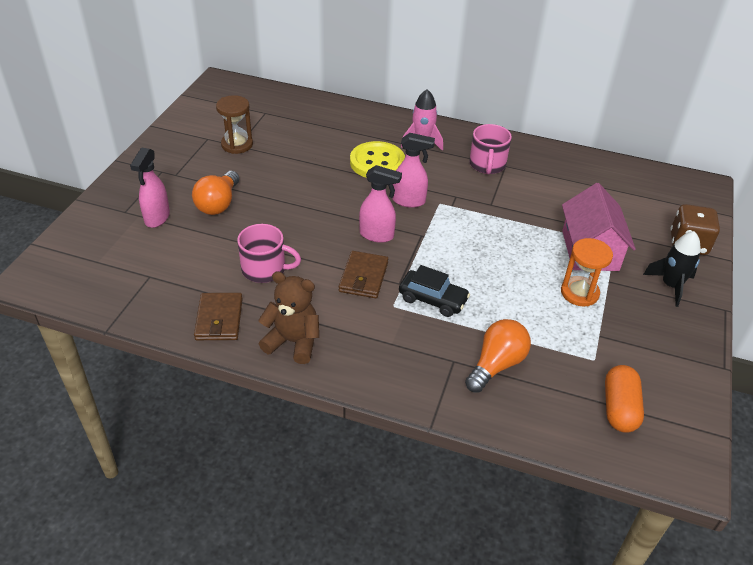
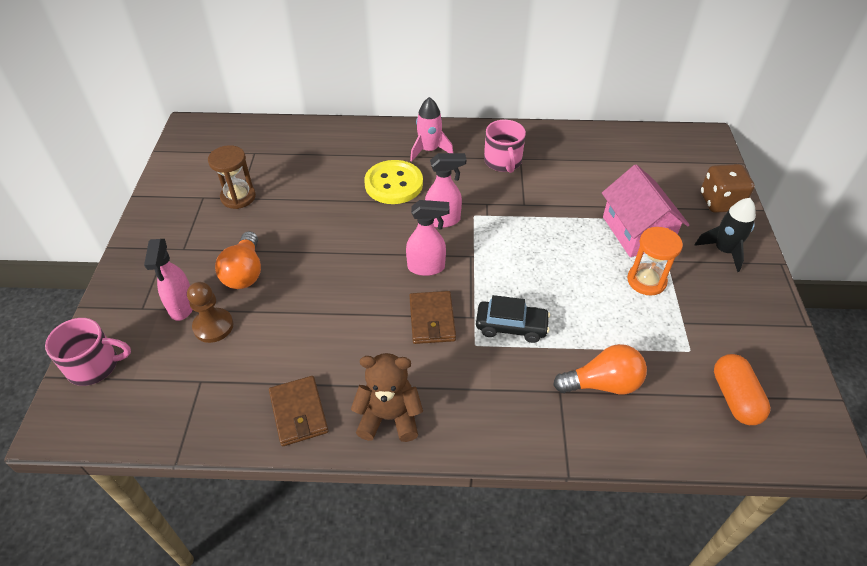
camera: 15 degrees left, 5 degrees up
pink mug [237,224,301,283] -> pink mug moved to [45,318,131,386]
orange light bulb [465,319,531,393] -> orange light bulb turned 60 degrees clockwise [553,344,647,394]
none -> brown pawn [187,282,234,343]

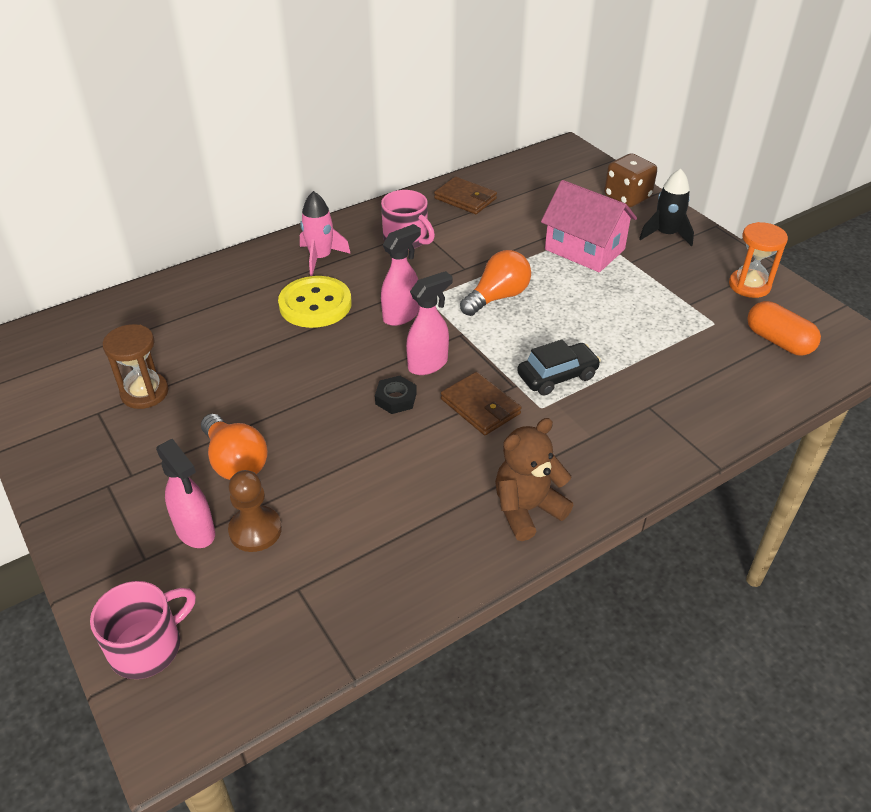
camera: 35 degrees left, 5 degrees down
brown wallet [269,376,329,446] -> brown wallet moved to [434,176,497,214]
orange light bulb [553,344,647,394] -> orange light bulb moved to [460,250,531,316]
orange hourglass [627,227,683,296] -> orange hourglass moved to [729,222,788,298]
none -> black nut [375,376,417,414]

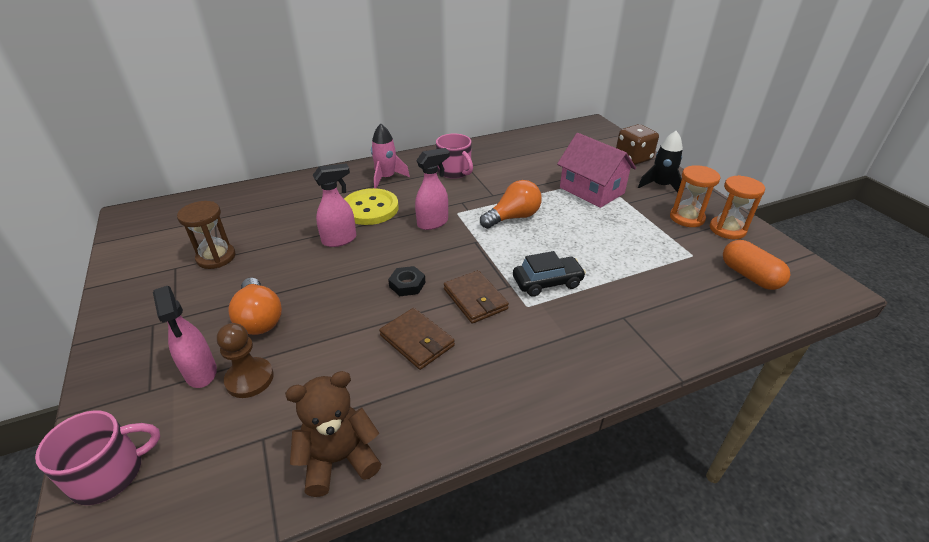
camera: 10 degrees right, 5 degrees down
pink spray bottle [406,271,453,375] -> pink spray bottle moved to [313,164,356,247]
brown wallet [434,176,497,214] -> brown wallet moved to [379,308,455,370]
brown teddy bear [495,418,573,541] -> brown teddy bear moved to [285,371,381,497]
none -> orange hourglass [670,165,721,227]

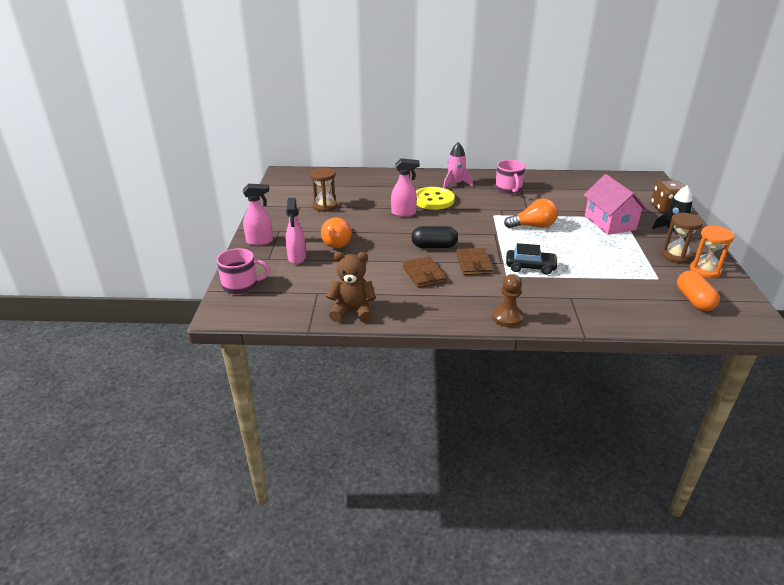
camera: 25 degrees right, 5 degrees down
brown pawn [217,323,274,398] -> brown pawn moved to [492,274,524,327]
black nut [388,266,426,296] -> black capsule [411,226,458,248]
pink spray bottle [415,148,450,230] -> pink spray bottle moved to [243,184,273,246]
orange hourglass [670,165,721,227] -> brown hourglass [662,213,703,264]

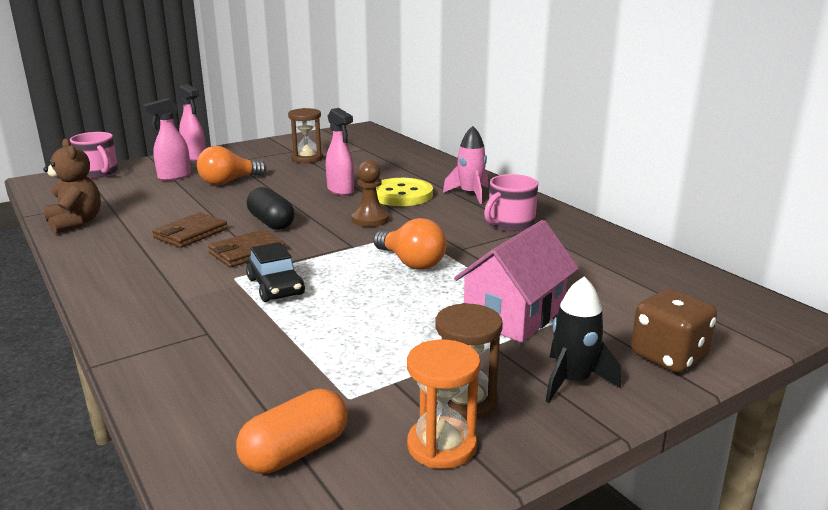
camera: 55 degrees right, 10 degrees down
brown pawn [492,274,524,327] -> brown pawn moved to [351,160,389,227]

